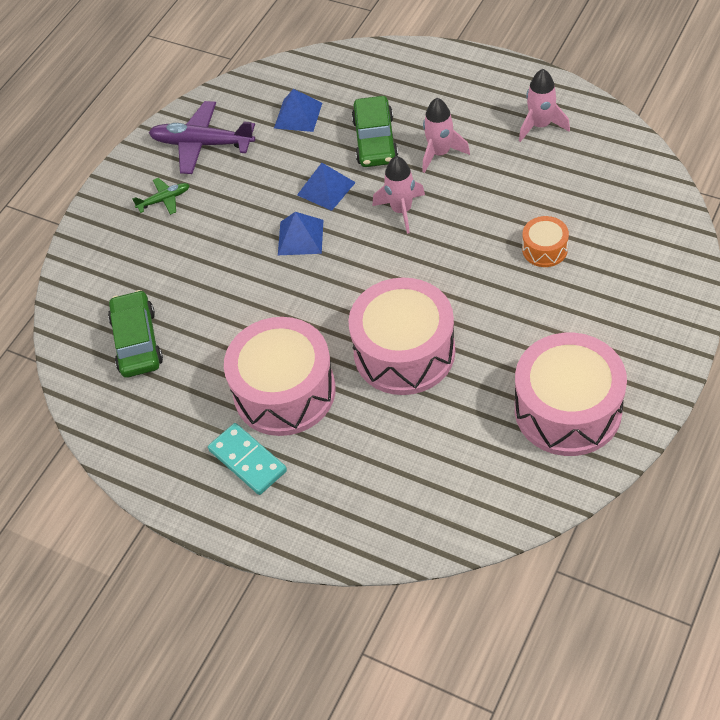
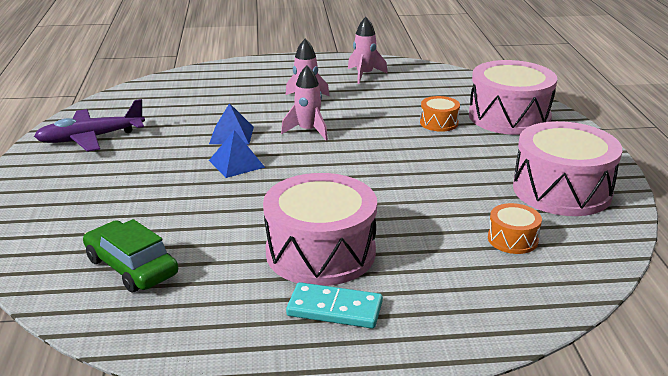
camera: 40 degrees left, 25 degrees down
green plane [132,178,190,215] -> none
blue pyramid [274,89,322,132] -> none
pink drum [348,278,455,395] -> pink drum moved to [469,60,557,135]
green car [352,96,398,167] -> none
none -> orange drum [488,203,542,254]

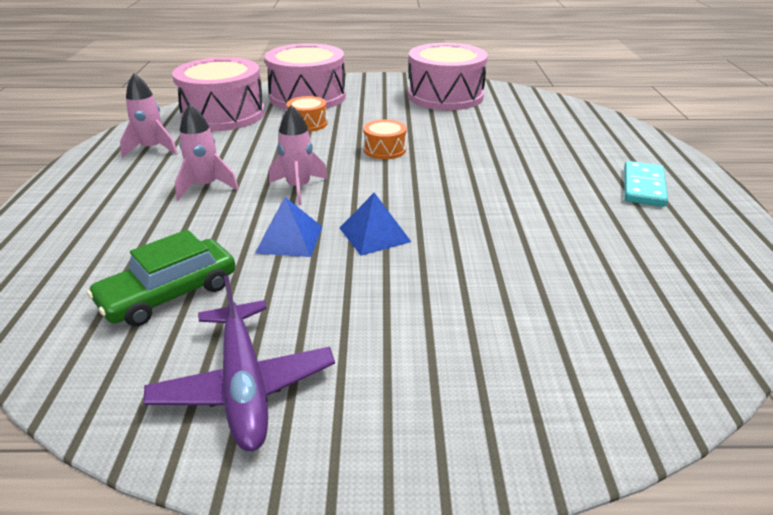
camera: 85 degrees left, 5 degrees up
green car [83,219,178,293] -> green car moved to [87,230,236,326]
pink drum [263,173,377,286] -> pink drum moved to [172,57,265,131]
orange drum [488,203,542,254] -> orange drum moved to [363,119,407,159]

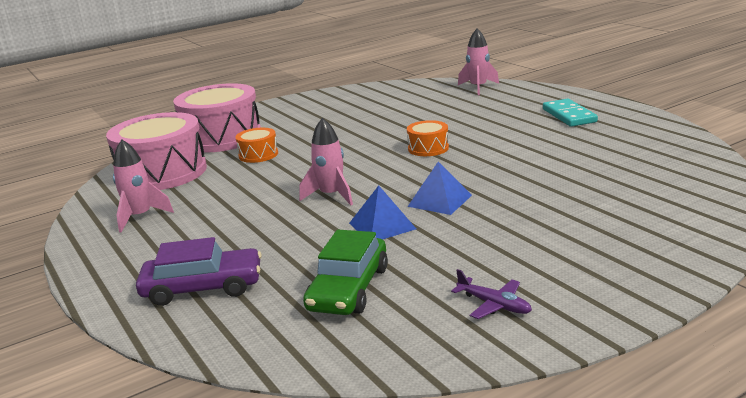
camera: 30 degrees left, 10 degrees down
purple plane [144,275,335,451] -> purple plane [451,269,532,319], size x0.52
pink rocket [175,104,239,200] -> pink rocket moved to [458,29,499,95]
orange drum [363,119,407,159] -> orange drum moved to [407,120,449,156]
pink drum [408,43,488,110] -> none
none -> purple car [136,237,262,306]

